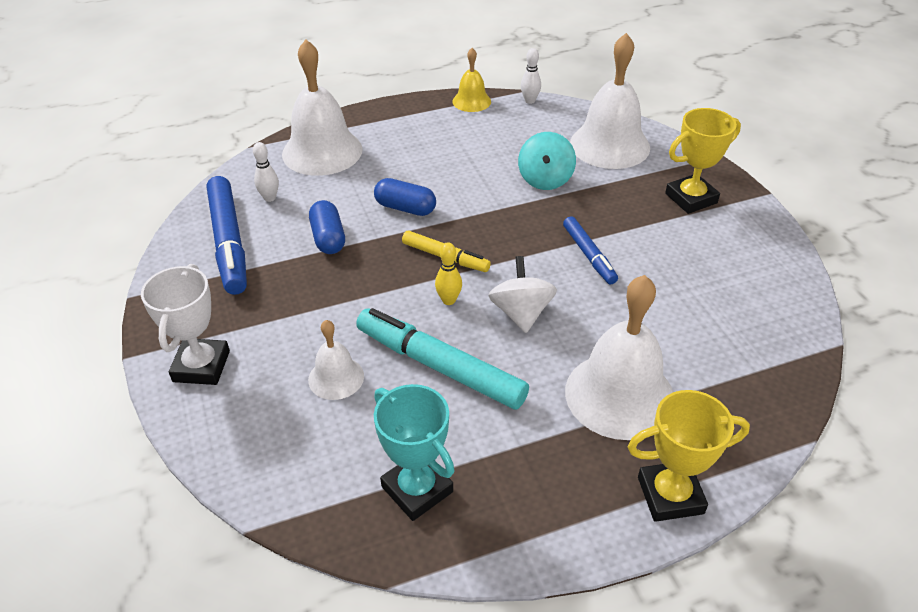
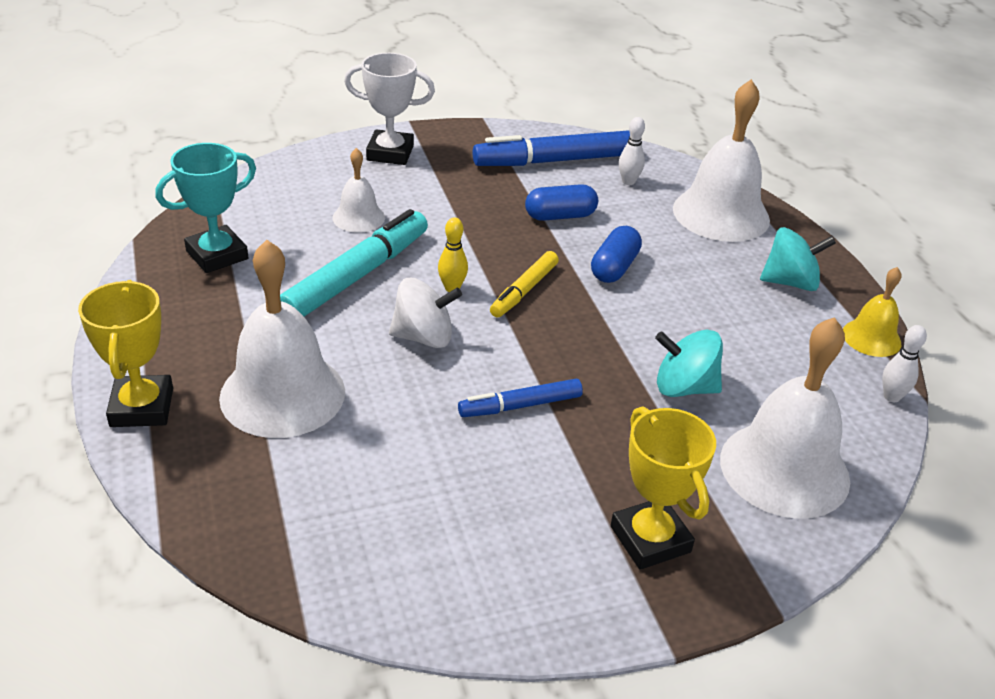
camera: 90 degrees right, 5 degrees down
none -> turquoise spinning top [760,227,836,291]

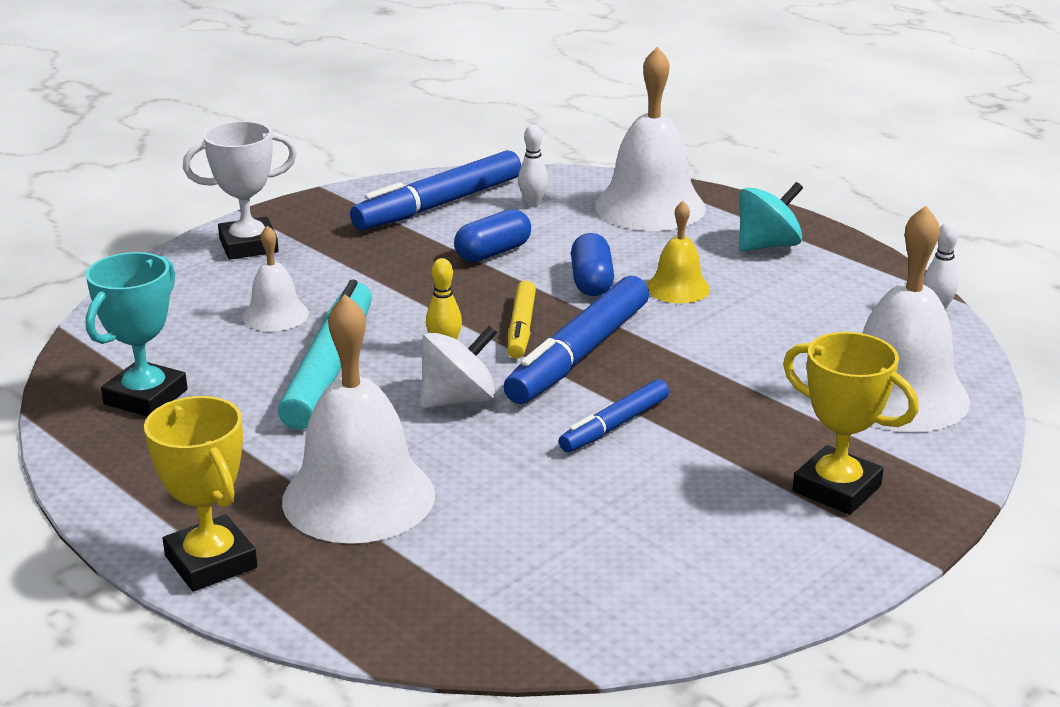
camera: 25 degrees left, 10 degrees down
turquoise spinning top [655,330,723,397] -> none
yellow bell [843,267,902,357] -> yellow bell moved to [647,201,710,303]
none -> blue marker [504,276,649,404]

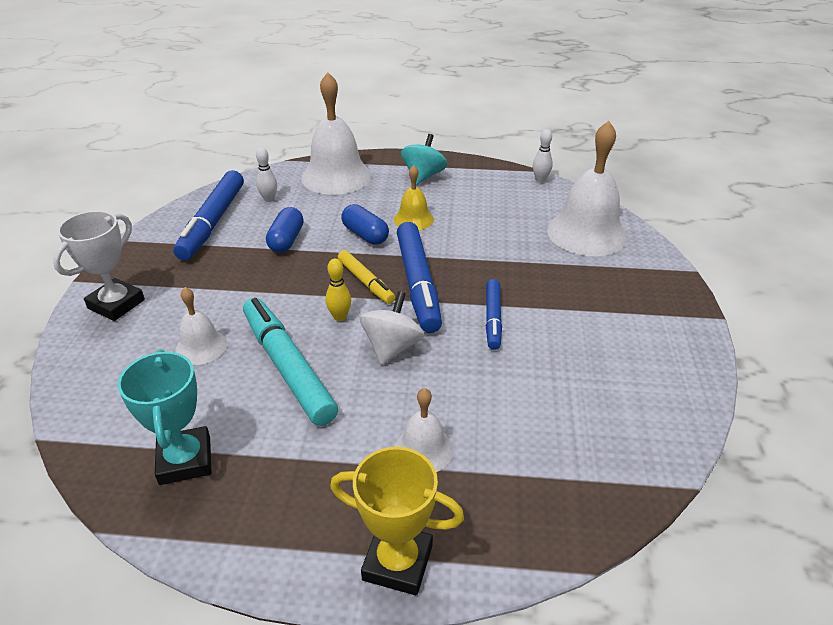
camera: 40 degrees left, 10 degrees up
white bell [282,294,435,544] -> white bell [395,388,453,472], size x0.52
yellow trophy [783,332,919,515] -> none

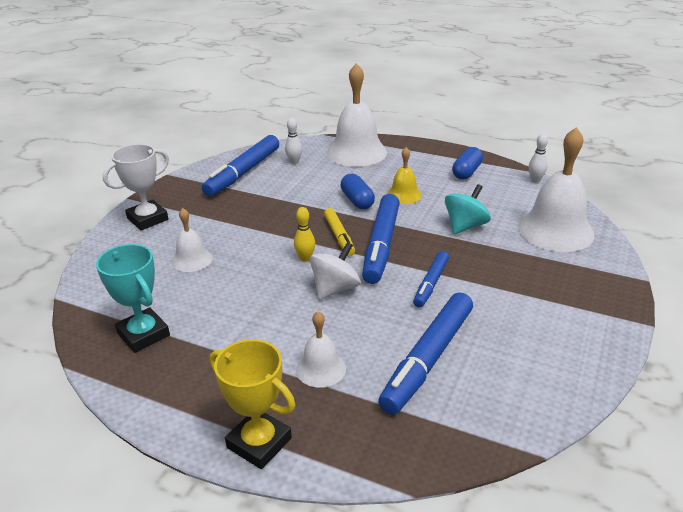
camera: 20 degrees right, 5 degrees down
turquoise trophy [117,349,212,485] -> turquoise trophy turned 45 degrees counterclockwise [96,244,170,353]
turquoise marker [243,298,338,426] -> none
blue capsule [266,207,304,253] -> blue capsule moved to [452,147,483,179]
turquoise spinning top [401,134,447,185] -> turquoise spinning top moved to [445,184,491,234]
none -> blue marker [378,292,473,414]

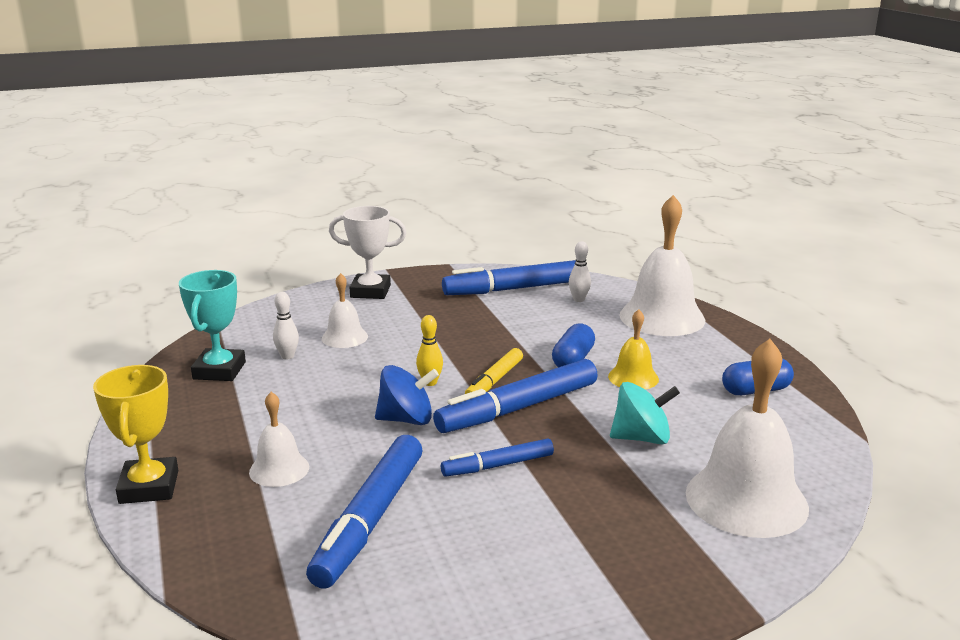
camera: 45 degrees right, 10 degrees down
white spinning top [310,242,361,300] -> blue spinning top [375,365,439,425]
blue marker [378,292,473,414] -> blue marker turned 60 degrees counterclockwise [306,435,422,589]
white bowling pin [529,134,548,183] -> white bowling pin moved to [273,292,299,360]

